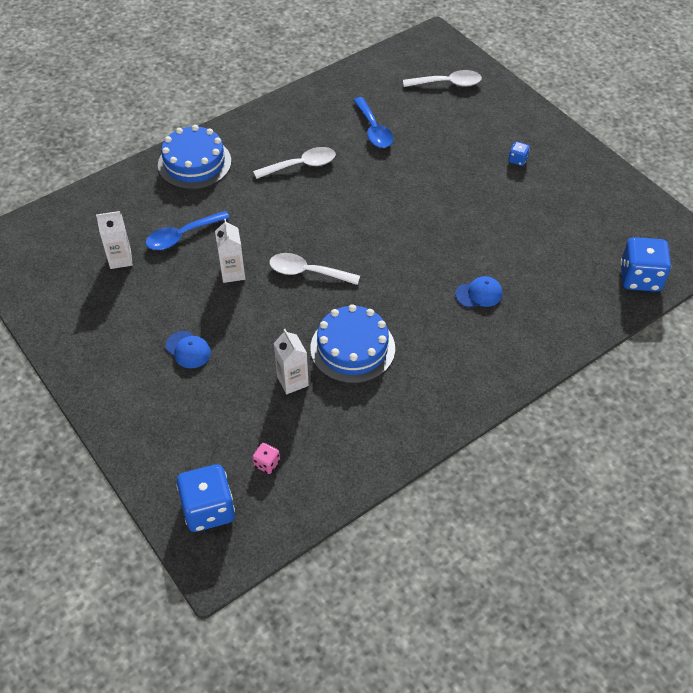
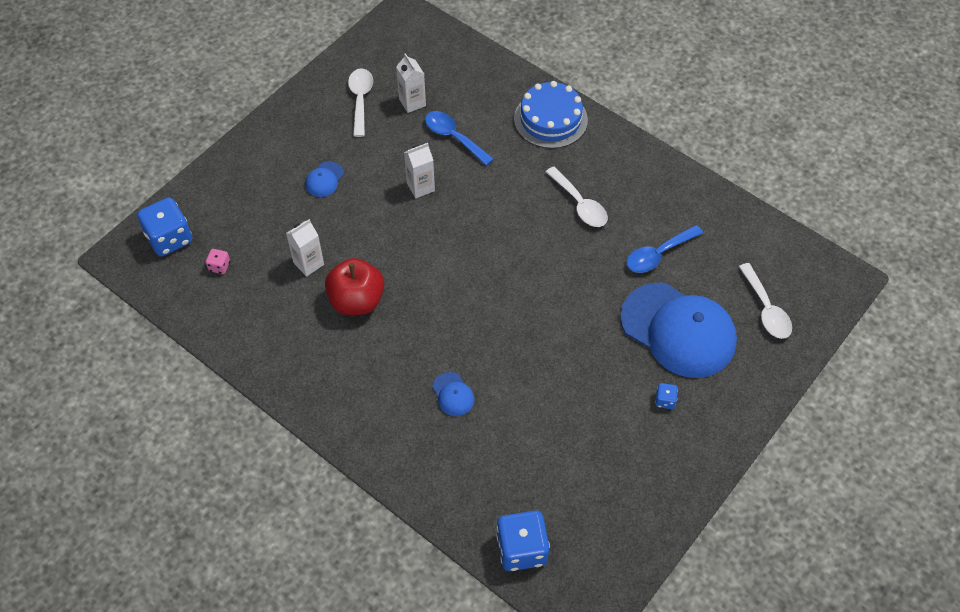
camera: 75 degrees right, 5 degrees up
white spoon [269,253,360,285] -> white spoon moved to [348,68,373,137]
blue cake [310,304,395,383] -> red apple [325,258,384,315]
none -> blue cap [620,283,737,378]

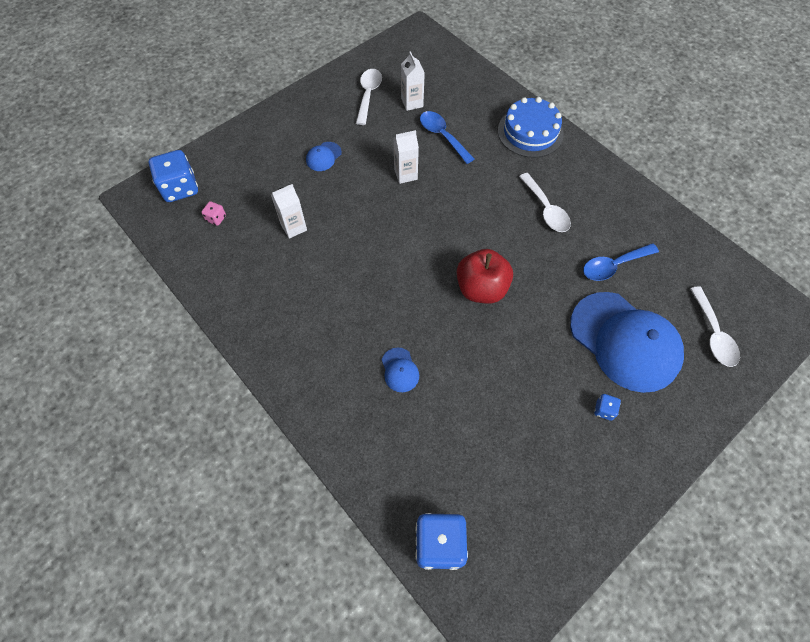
camera: 10 degrees right, 5 degrees up
red apple [325,258,384,315] -> red apple moved to [457,249,513,304]

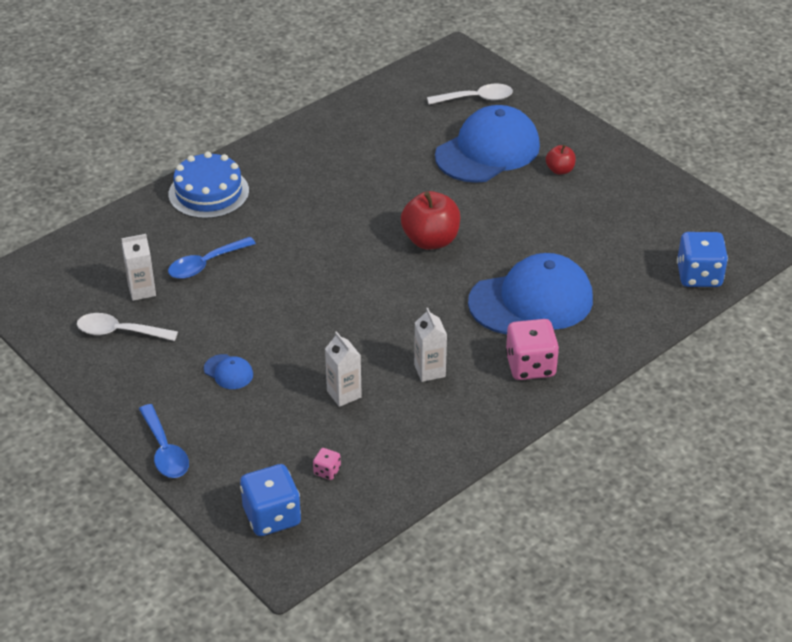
camera: 90 degrees left, 20 degrees down
blue cap [382,347,419,392] -> blue cap [468,253,593,334], size x2.50
white carton [393,130,419,184] -> white carton moved to [414,308,447,382]
white spoon [519,173,571,232] -> none
blue spoon [583,243,659,281] -> blue spoon moved to [139,404,189,478]
blue dice [594,394,621,421] -> red apple [546,145,576,175]
none -> pink dice [506,319,559,380]

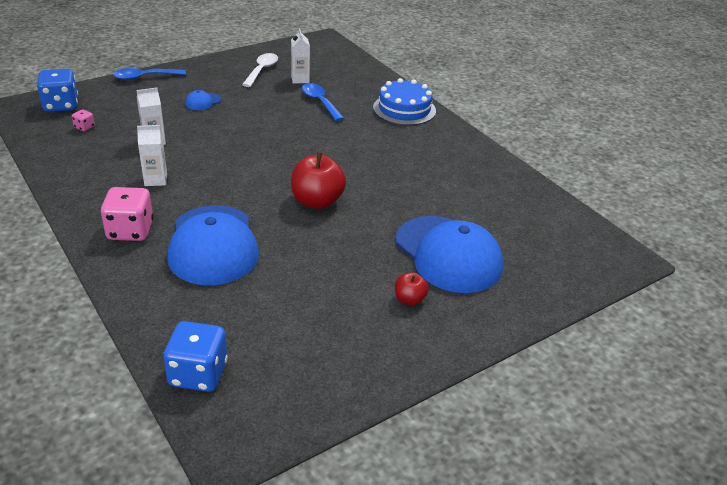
camera: 95 degrees right, 5 degrees down
white spoon [427,84,513,105] -> none

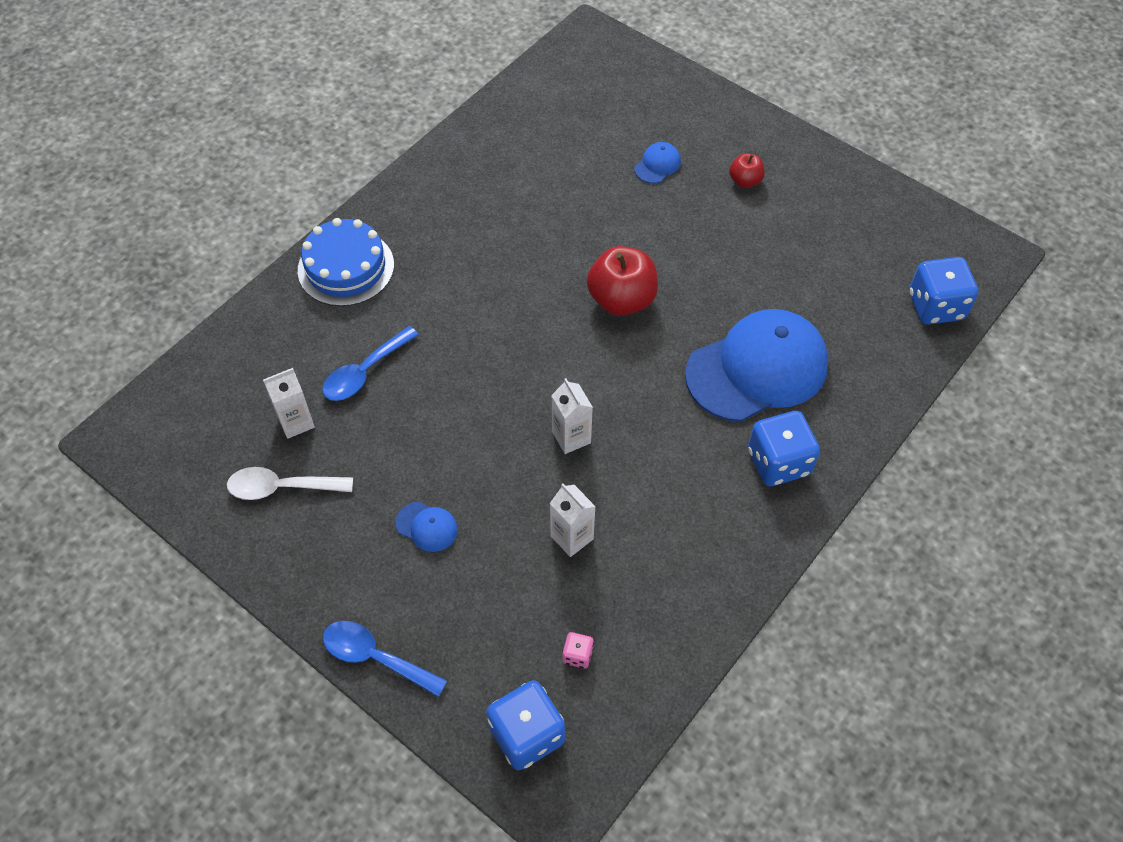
camera: 105 degrees left, 20 degrees up
pink dice [101,187,154,241] -> blue dice [748,411,820,486]
blue spoon [113,68,186,80] -> blue spoon turned 150 degrees clockwise [323,621,447,697]
white carton [137,125,167,186] -> white carton moved to [551,378,593,454]
blue cap [395,216,503,293] -> blue cap [634,142,681,184], size x0.40

